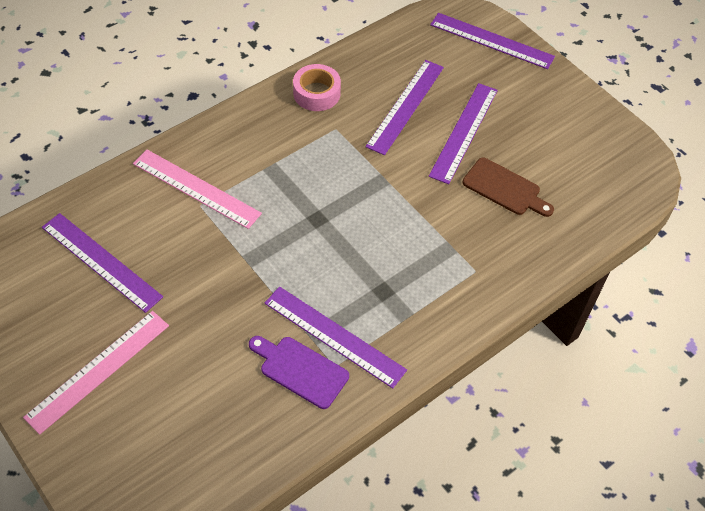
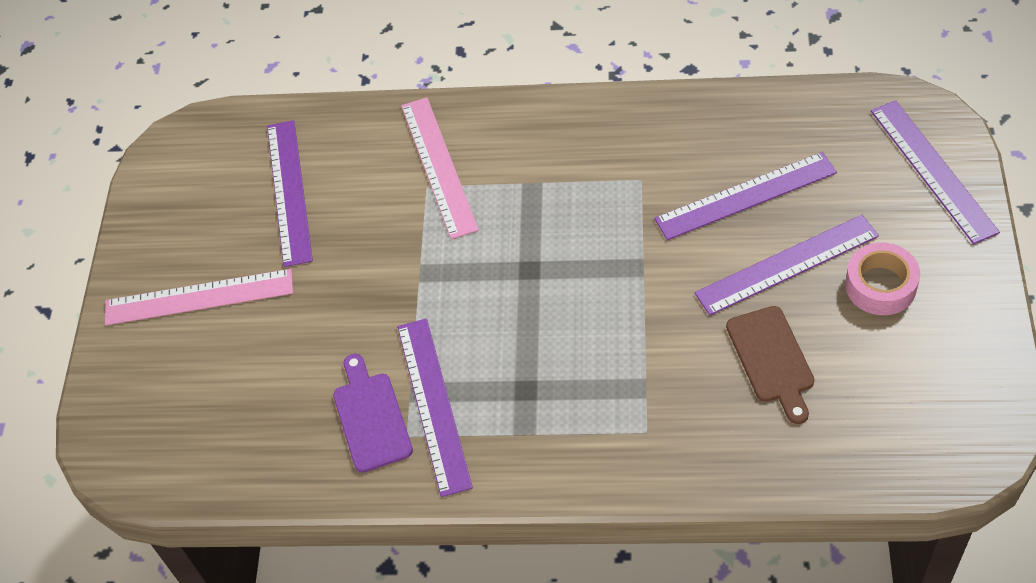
camera: 50 degrees right, 0 degrees up
pink tape [293,64,341,111] -> pink tape moved to [845,242,920,315]

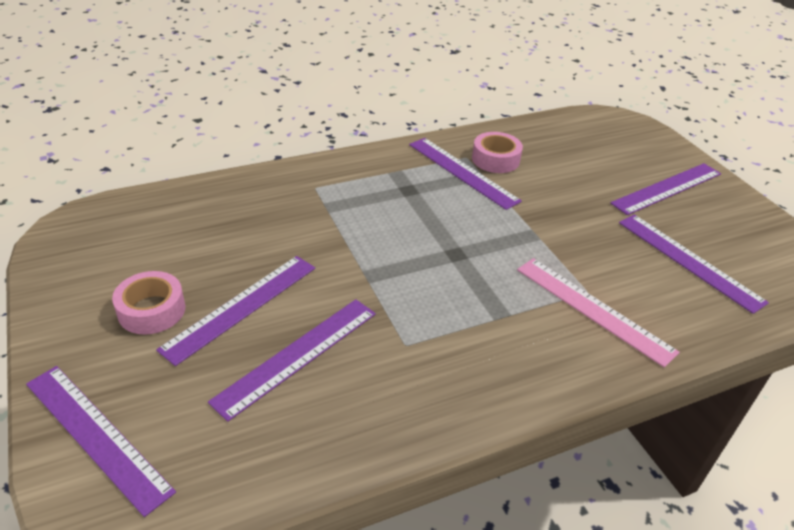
camera: 145 degrees right, 15 degrees down
pink ruler [105,269,293,325] -> purple ruler [610,163,721,215]
purple cutting board [333,354,413,473] -> pink tape [472,132,523,173]
brown cutting board [726,306,814,424] -> none

